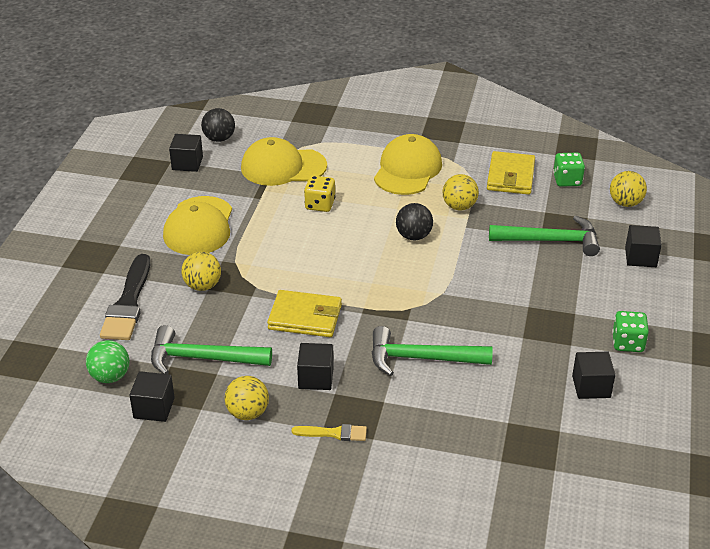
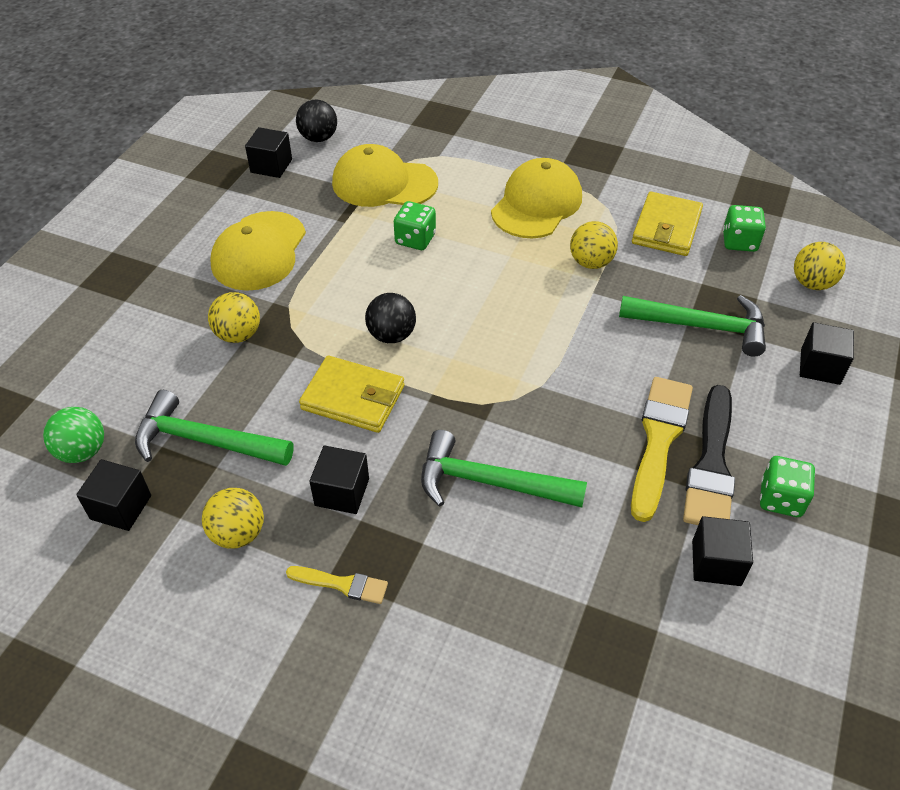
camera: 10 degrees right, 10 degrees up
black brush [100,254,150,340] -> black brush moved to [683,385,735,525]
yellow dice [304,175,335,212] -> green dice [394,201,436,250]
black ball [396,203,433,240] -> black ball moved to [365,293,416,343]
none -> yellow brush [631,377,693,522]

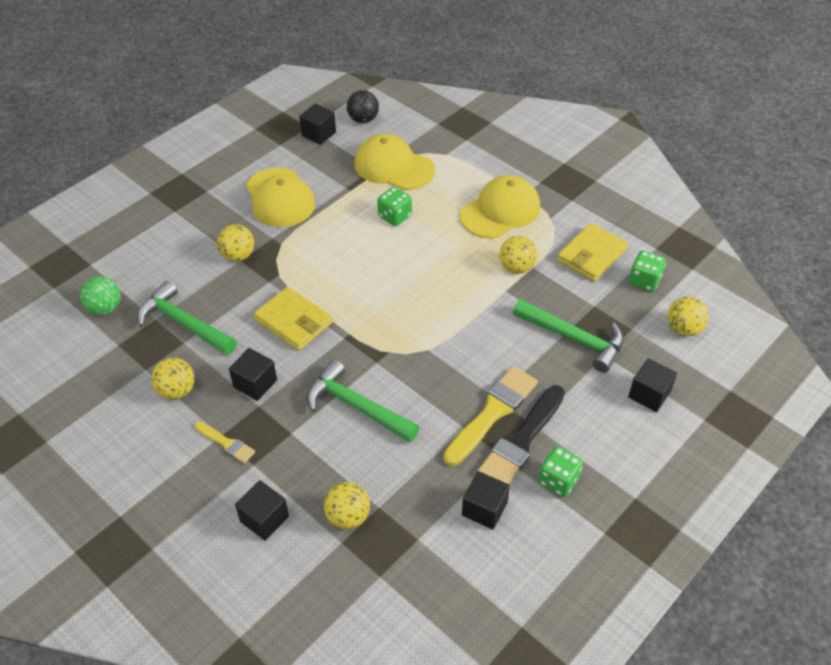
camera: 20 degrees right, 0 degrees up
black cube [76,459,151,531] -> black cube moved to [235,480,289,541]
yellow cap [210,211,306,291] -> yellow cap turned 60 degrees counterclockwise [246,167,315,227]
black ball [365,293,416,343] -> none
none -> yellow ball [324,482,370,529]

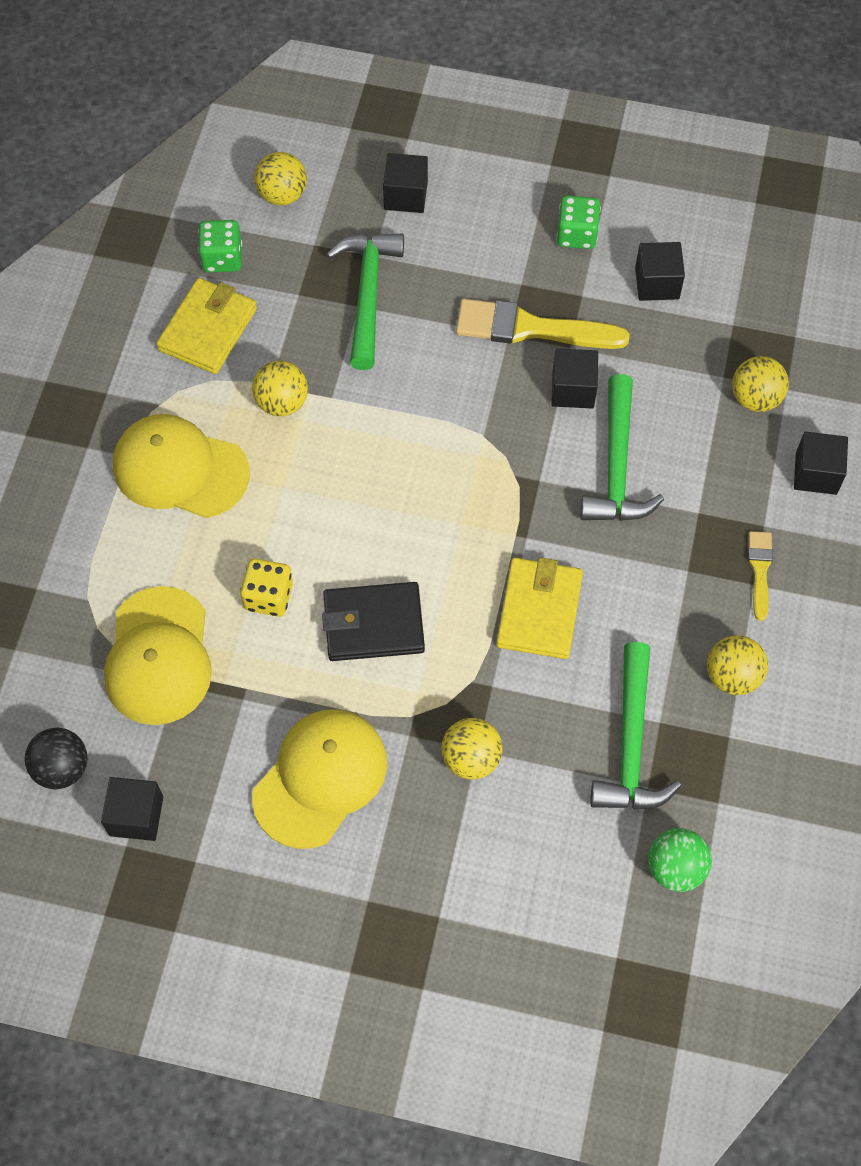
camera: 120 degrees left, 15 degrees up
black cube [229,348,277,401] -> black cube moved to [552,348,598,409]
green dice [377,187,412,226] -> yellow dice [240,558,293,617]
black brush [477,385,565,484] -> none
yellow wallet [557,223,628,281] -> yellow wallet turned 75 degrees counterclockwise [156,278,257,374]
none -> black wallet [322,582,425,661]

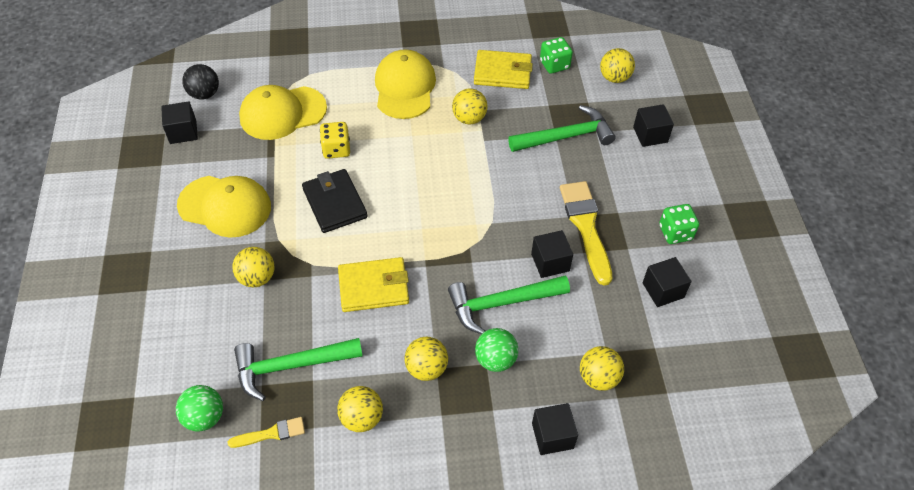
camera: 70 degrees right, 10 degrees down
yellow brush [748,531,773,621] -> yellow brush moved to [228,417,305,448]
none -> yellow ball [404,337,448,381]
none -> green ball [475,328,519,372]

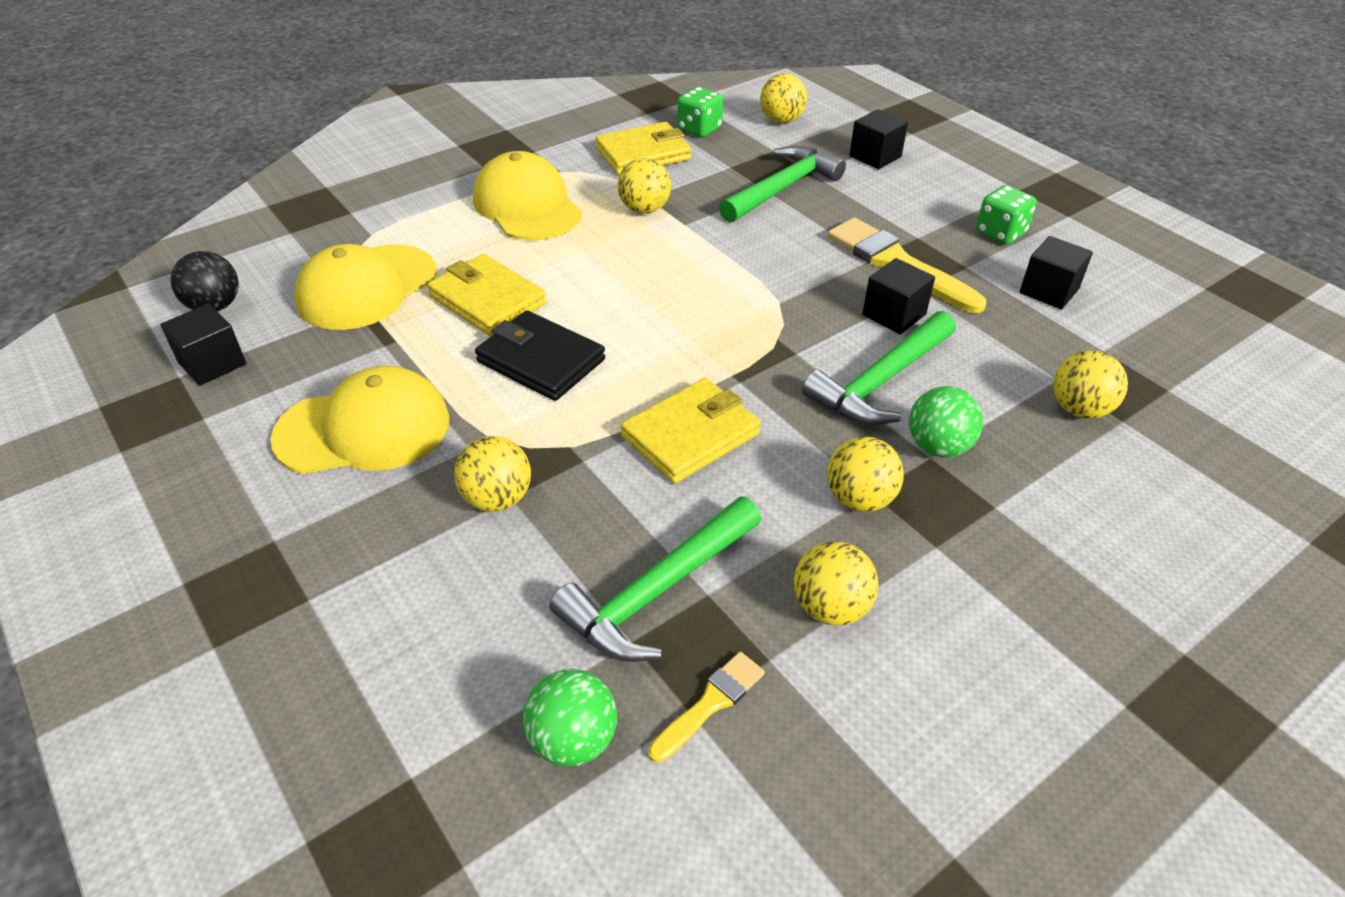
camera: 30 degrees left, 10 degrees down
yellow dice [320,122,350,159] -> yellow wallet [427,254,547,336]
black cube [532,403,578,455] -> none

